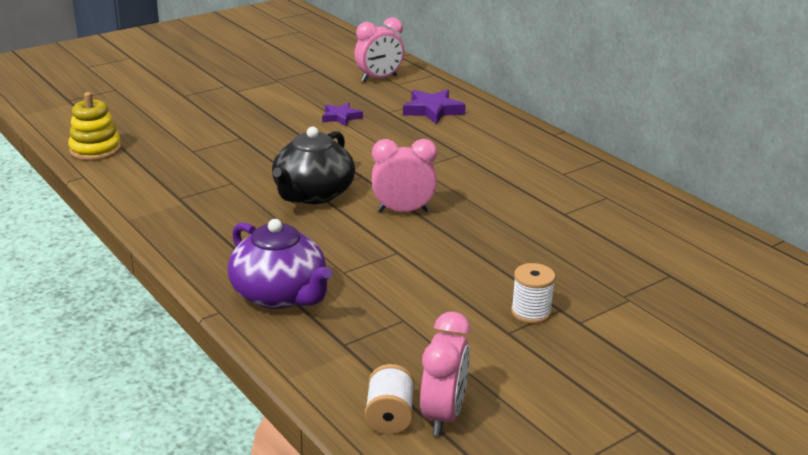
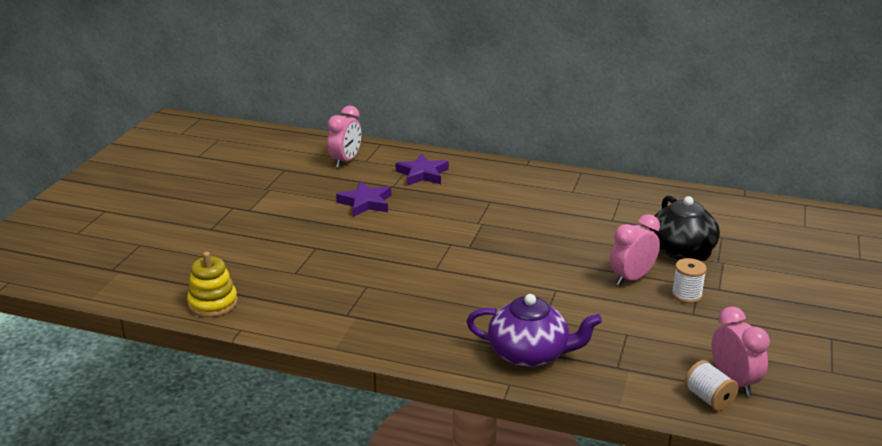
camera: 35 degrees left, 0 degrees up
black teapot [272,127,355,204] -> black teapot moved to [649,195,720,261]
purple star [322,103,363,126] -> purple star [336,181,391,217], size x1.53
pink clock [372,139,437,212] -> pink clock moved to [610,214,660,286]

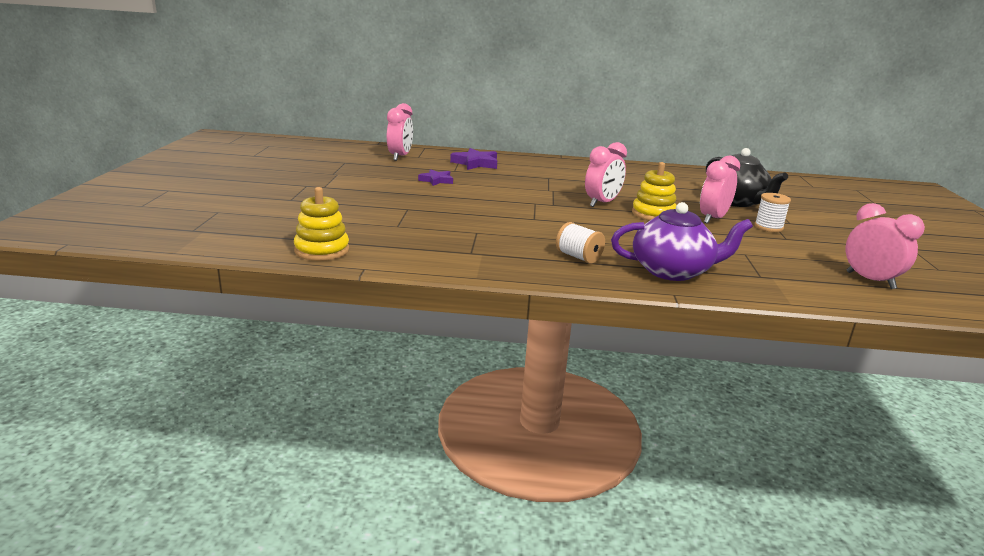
camera: 15 degrees left, 5 degrees down
purple star [336,181,391,217] -> purple star [418,169,453,186], size x0.66
white spool [684,360,739,411] -> white spool moved to [556,222,605,264]
none -> pink clock [585,142,627,207]
none -> yellow stacking toy [632,162,677,220]

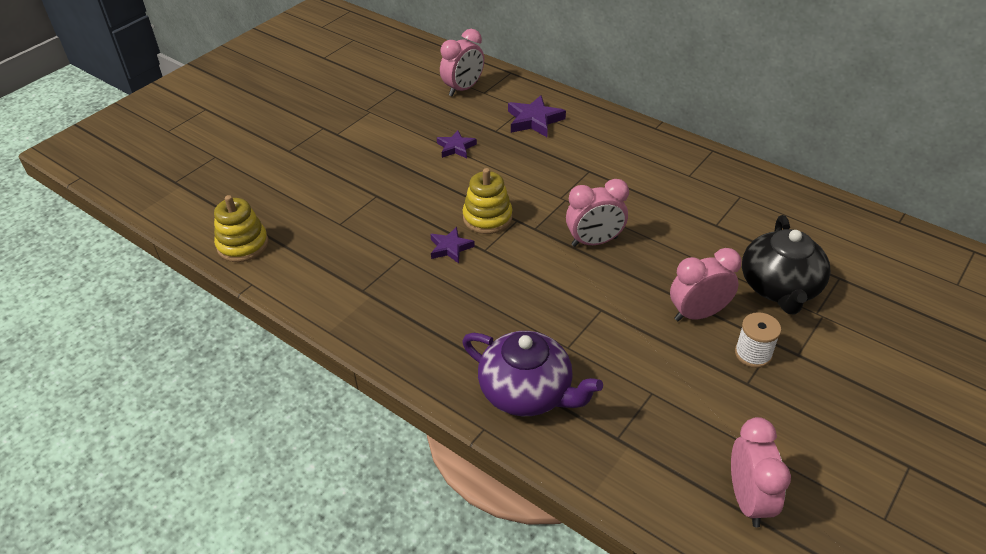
camera: 35 degrees right, 20 degrees up
white spool [556,222,605,264] -> none
yellow stacking toy [632,162,677,220] -> yellow stacking toy moved to [462,168,512,234]
none -> purple star [430,227,475,263]

